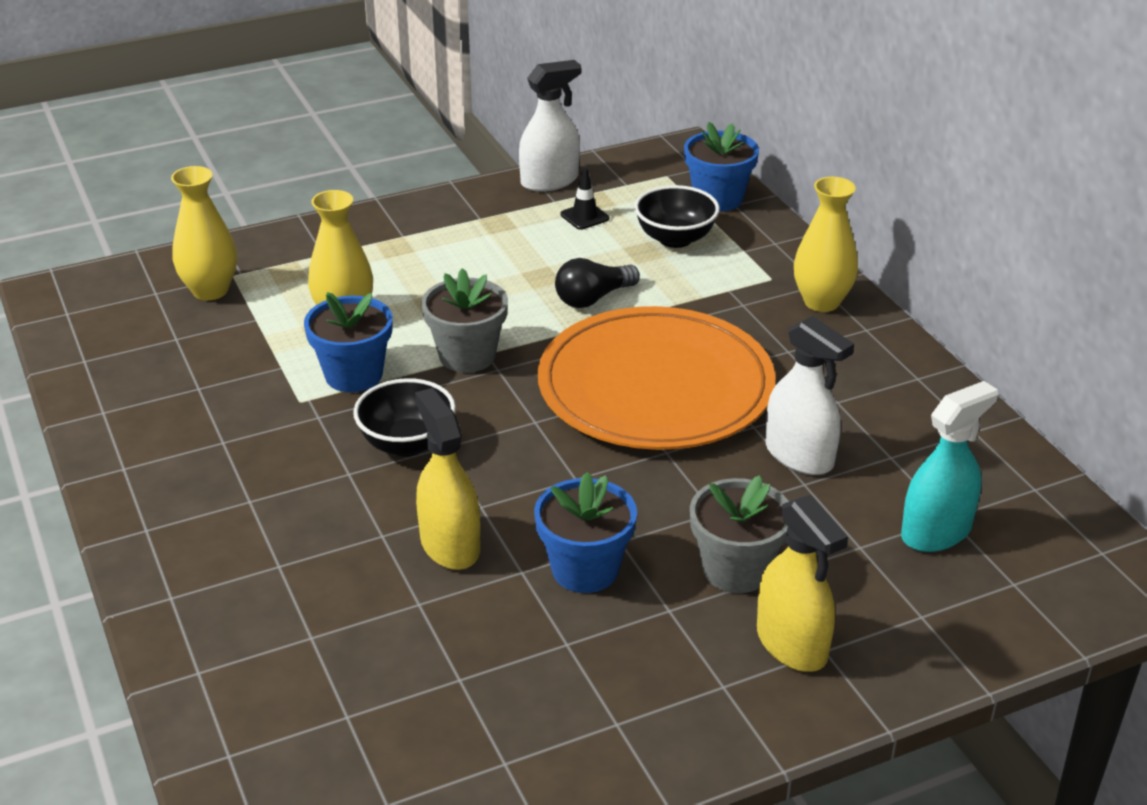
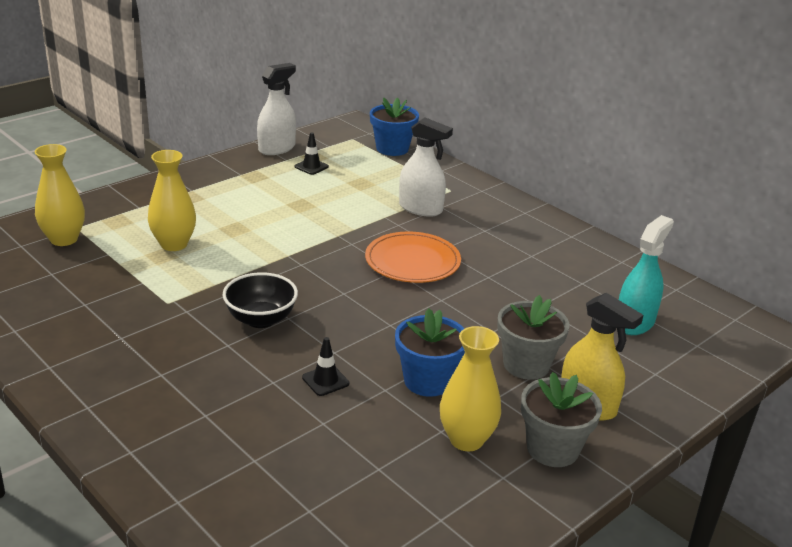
camera: 20 degrees left, 5 degrees down
blue flower pot [304,292,393,392] -> none
yellow spray bottle [415,388,480,570] -> black traffic cone [302,337,349,396]
grey flower pot [421,268,508,373] -> grey flower pot moved to [521,372,602,467]
orange plate [538,306,776,450] -> orange plate [365,232,461,283], size x0.59
black light bulb [555,258,640,308] -> none
black bowl [634,185,720,248] -> none
white spray bottle [766,316,854,475] -> white spray bottle moved to [399,117,453,217]
yellow vase [794,177,858,312] -> yellow vase moved to [440,326,501,451]

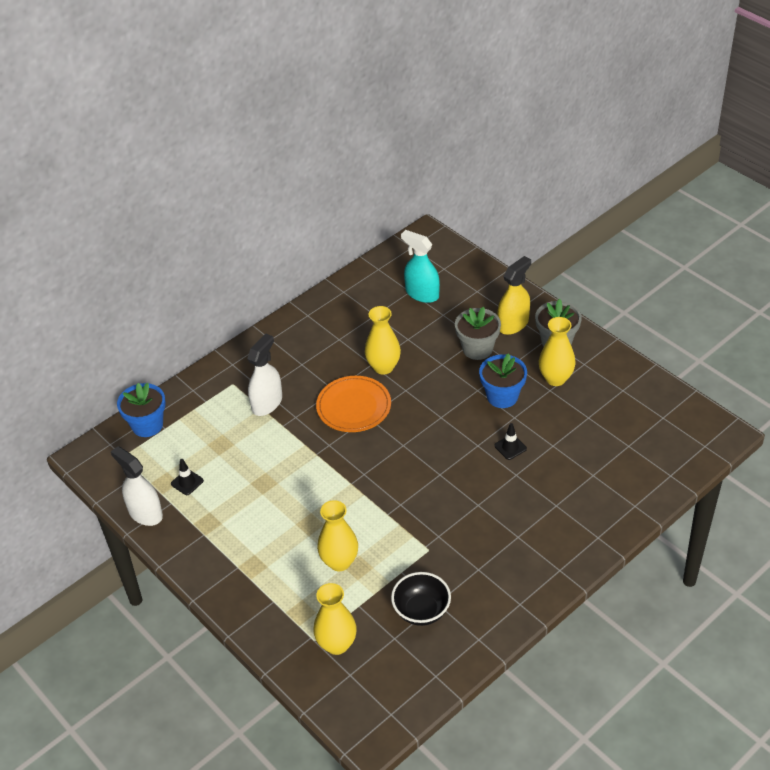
camera: 85 degrees left, 15 degrees up
black bowl [223,272,298,328] -> black bowl moved to [391,572,451,626]
none -> yellow vase [365,306,401,375]

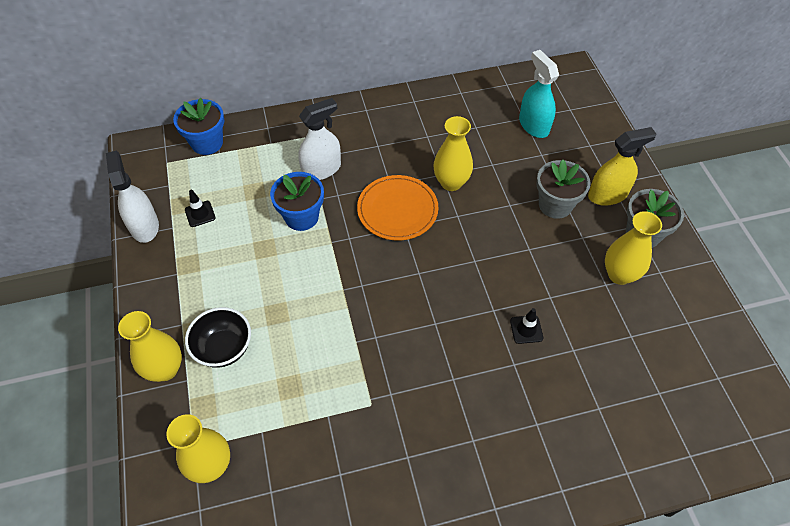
camera: 25 degrees right, 10 degrees up
yellow vase [317,500,358,571] -> yellow vase moved to [118,311,182,382]
black bowl [391,572,451,626] -> black bowl moved to [185,307,251,368]
blue flower pot [479,353,527,408] -> blue flower pot moved to [270,172,324,231]

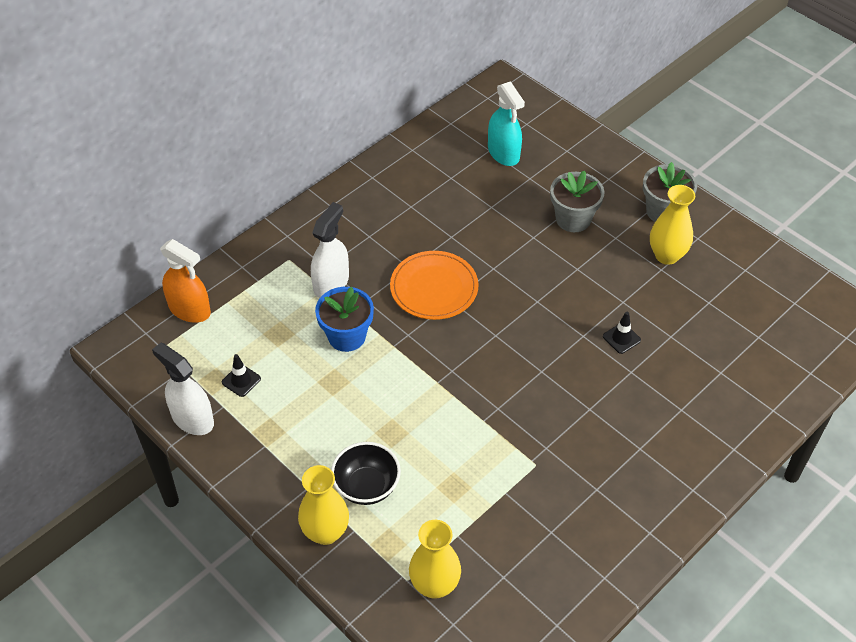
camera: 30 degrees left, 5 degrees down
blue flower pot [173,98,224,155] -> orange spray bottle [160,239,211,323]
yellow vase [433,116,473,191] -> none
turquoise spray bottle [519,50,559,138] -> turquoise spray bottle turned 150 degrees counterclockwise [488,81,525,166]
yellow spray bottle [588,127,656,206] -> none

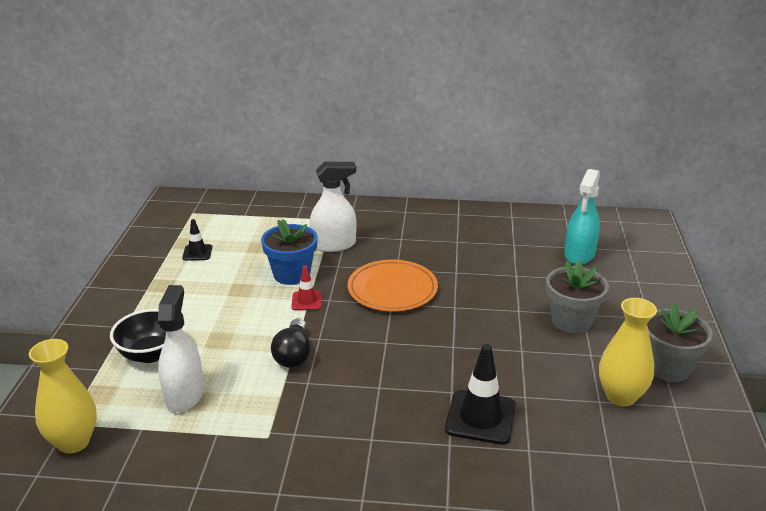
camera: 50 degrees right, 20 degrees down
white spray bottle [152,343,214,435] -> white spray bottle moved to [158,285,204,413]
orange spray bottle [160,239,211,323] -> none
yellow vase [298,465,349,545] -> none
black traffic cone [603,312,641,354] -> black traffic cone [445,344,516,445], size x1.80
none -> black light bulb [271,318,311,368]
none -> red traffic cone [291,265,322,310]

